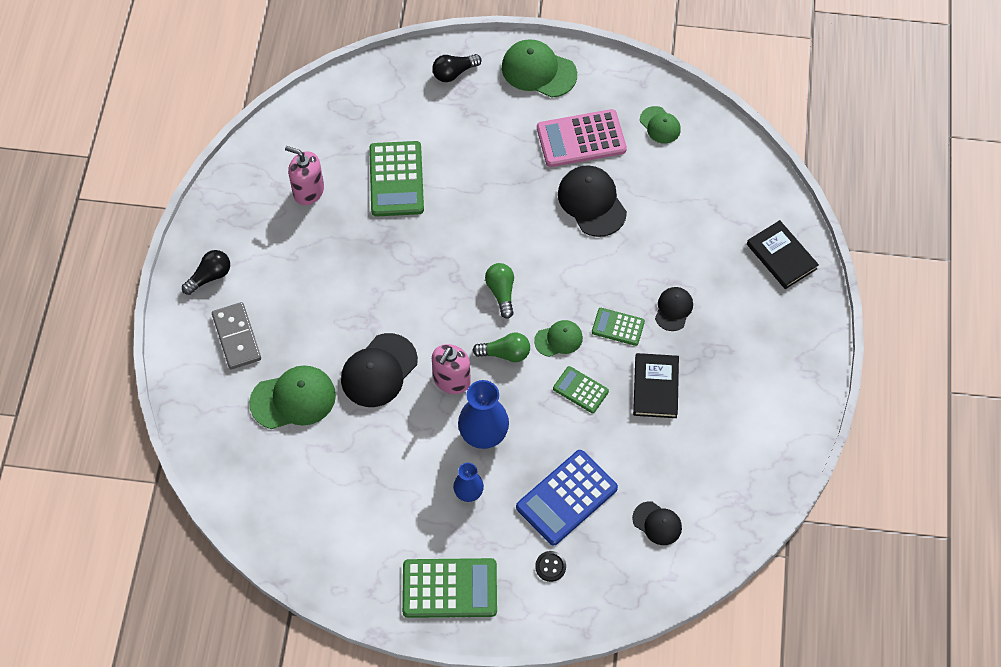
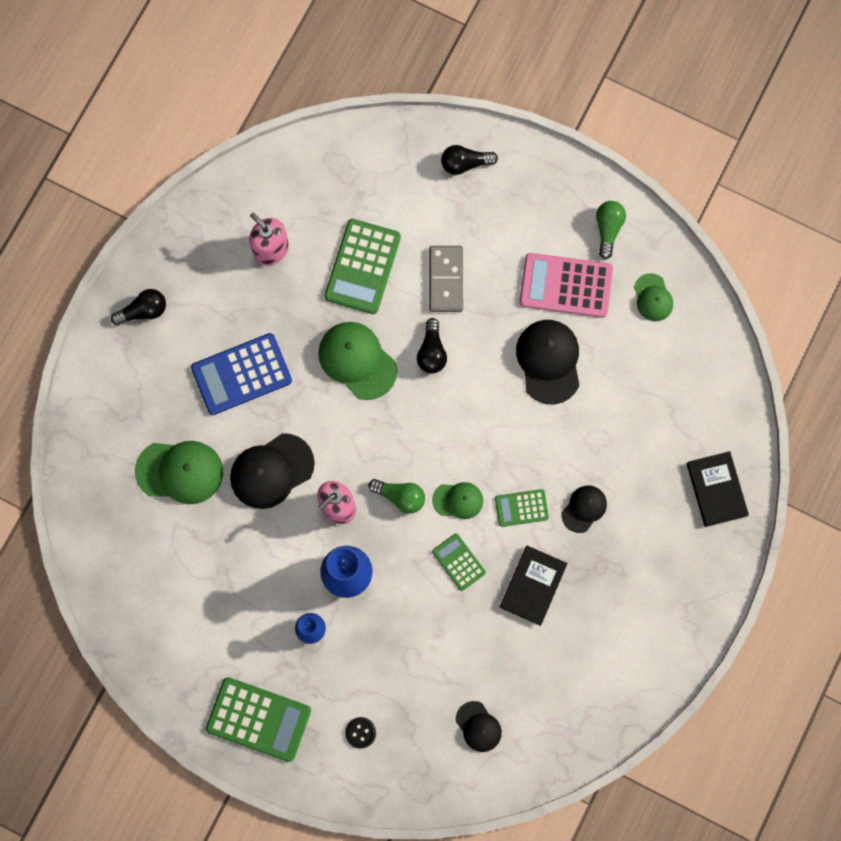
camera: 20 degrees right, 15 degrees up
grey domino [212,302,261,369] -> grey domino moved to [429,246,463,312]
green light bulb [485,263,514,319] -> green light bulb moved to [596,201,626,259]
green cap [502,39,577,98] -> green cap moved to [318,322,397,400]
blue calculator [516,450,618,546] -> blue calculator moved to [191,333,292,415]
green calculator [592,308,645,346] -> green calculator turned 45 degrees counterclockwise [495,489,549,527]
none -> black light bulb [417,318,447,373]

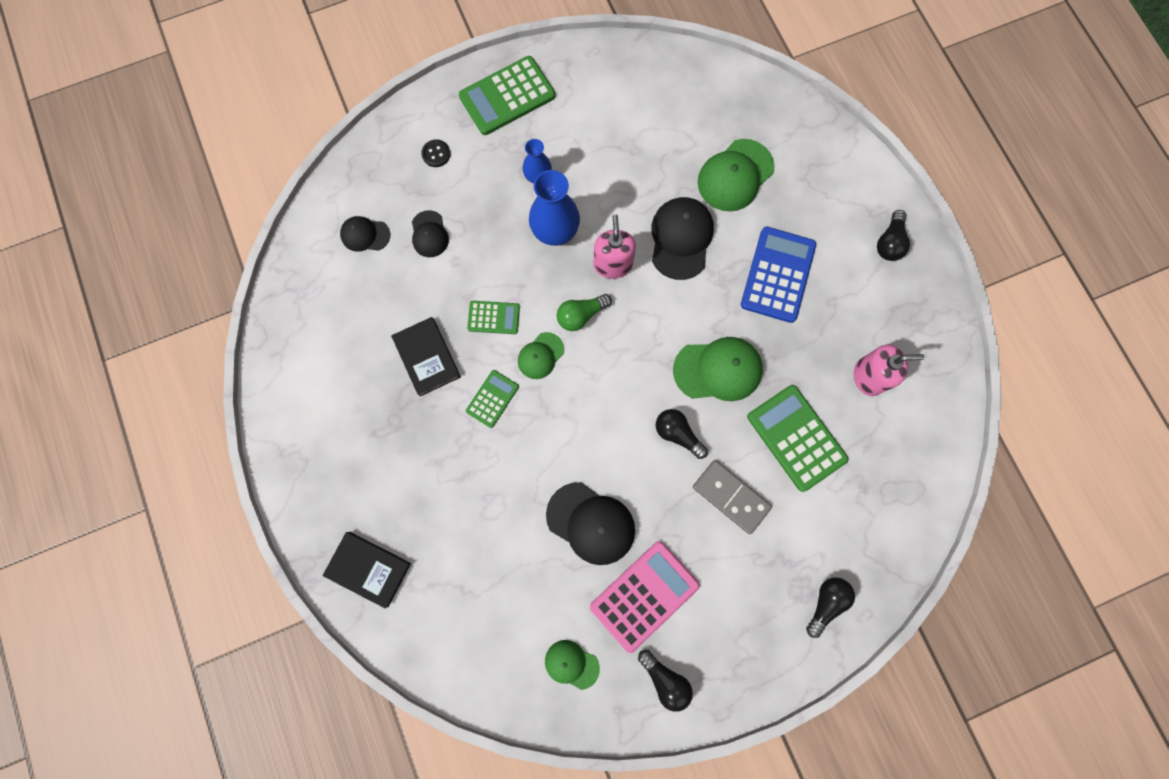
camera: 130 degrees right, 0 degrees up
black cap [561,485,607,533] -> black cap moved to [412,210,449,257]
green light bulb [596,201,626,259] -> black light bulb [638,650,693,712]

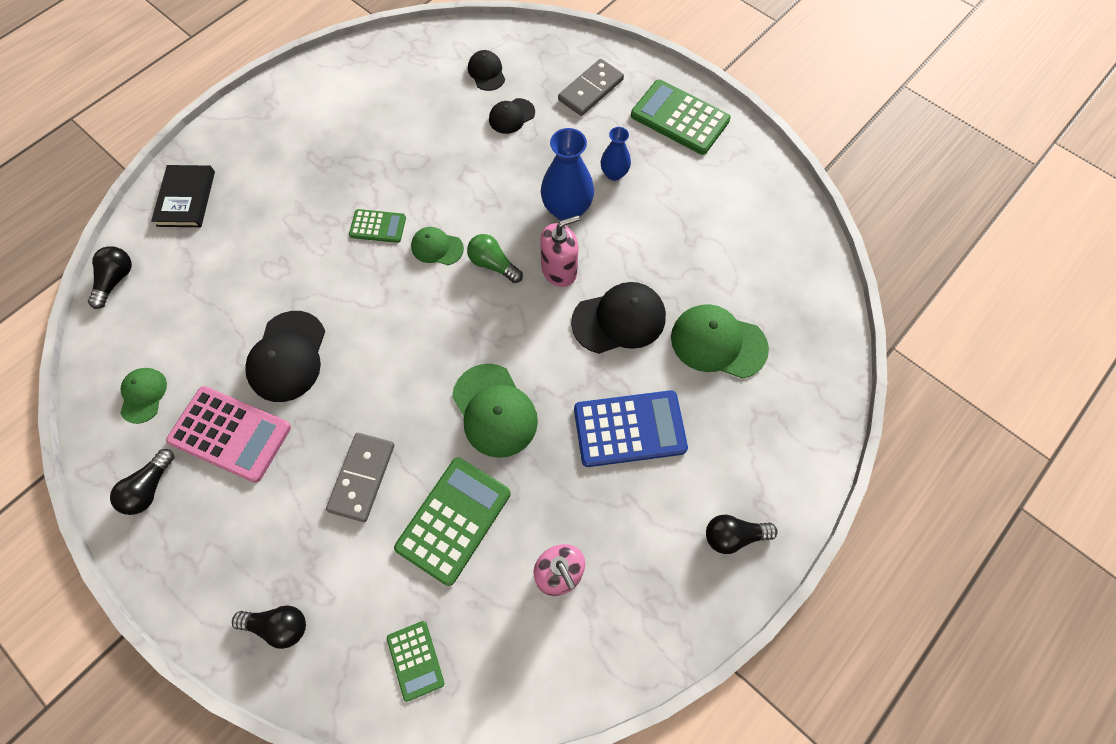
camera: 65 degrees right, 10 degrees down
black book [391,317,461,397] -> none
black button [421,139,451,167] -> grey domino [558,59,624,116]
green calculator [467,301,520,334] -> green calculator moved to [387,621,444,702]
black light bulb [656,409,708,459] -> black light bulb moved to [88,246,132,309]

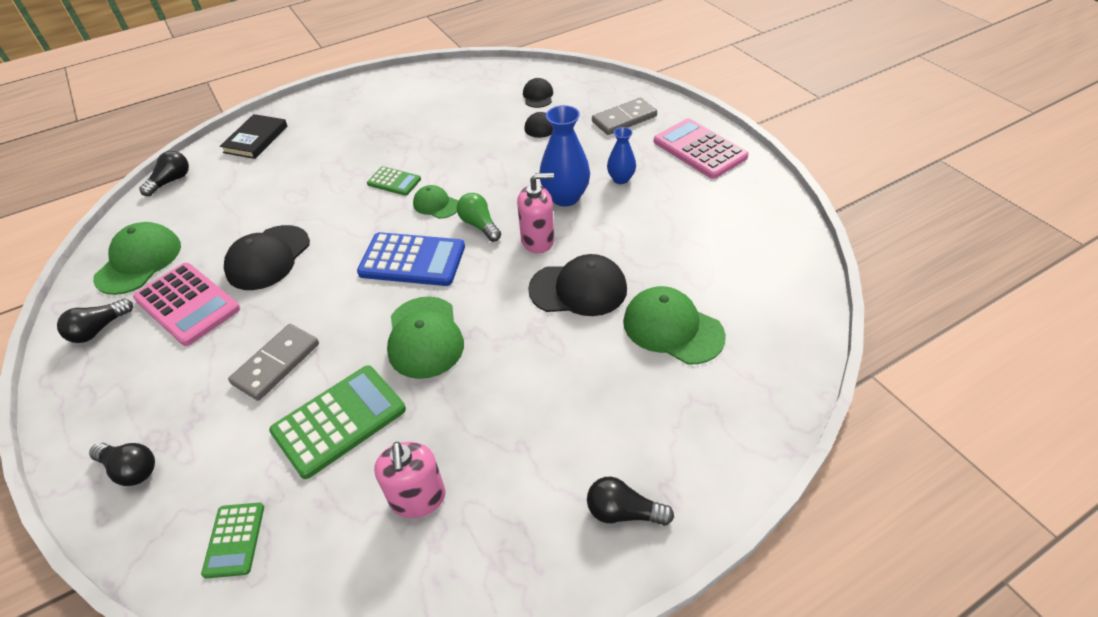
camera: 20 degrees right, 20 degrees down
green cap [120,368,167,424] -> green cap [93,222,181,295], size x1.72
blue calculator [574,390,688,467] -> blue calculator moved to [357,232,465,286]
green calculator [631,80,731,155] -> pink calculator [654,118,749,179]

